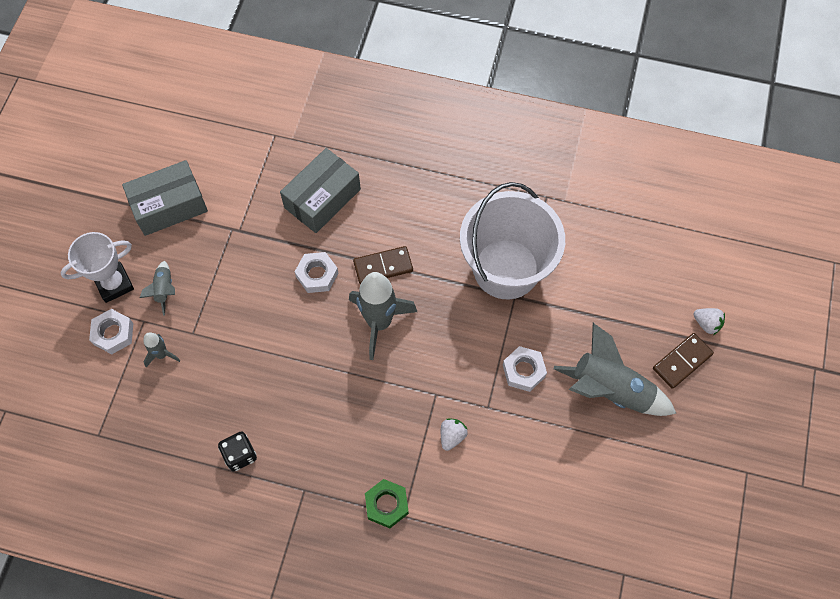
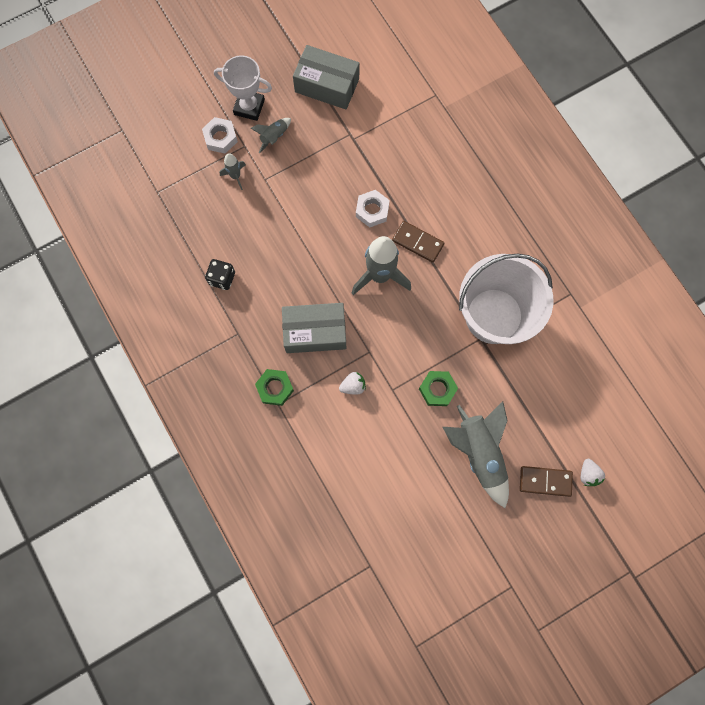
camera: 45 degrees right, 10 degrees up
grey box [280,148,361,233] -> grey box moved to [282,303,346,353]
white nut [503,346,547,392] -> green nut [419,371,458,406]

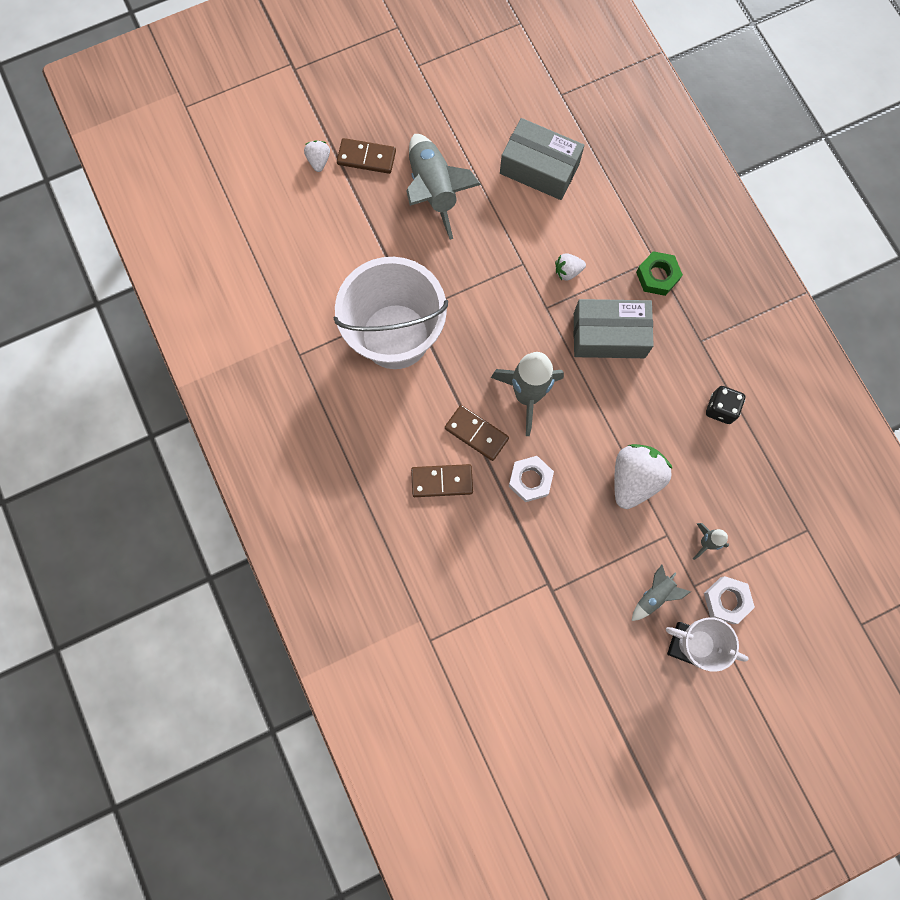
camera: 175 degrees left, 0 degrees up
grey box [293,45,360,110] -> grey box moved to [500,118,584,200]
green nut [419,371,458,406] -> none
none -> brown domino [411,464,473,497]
none -> white strawberry [614,444,673,509]

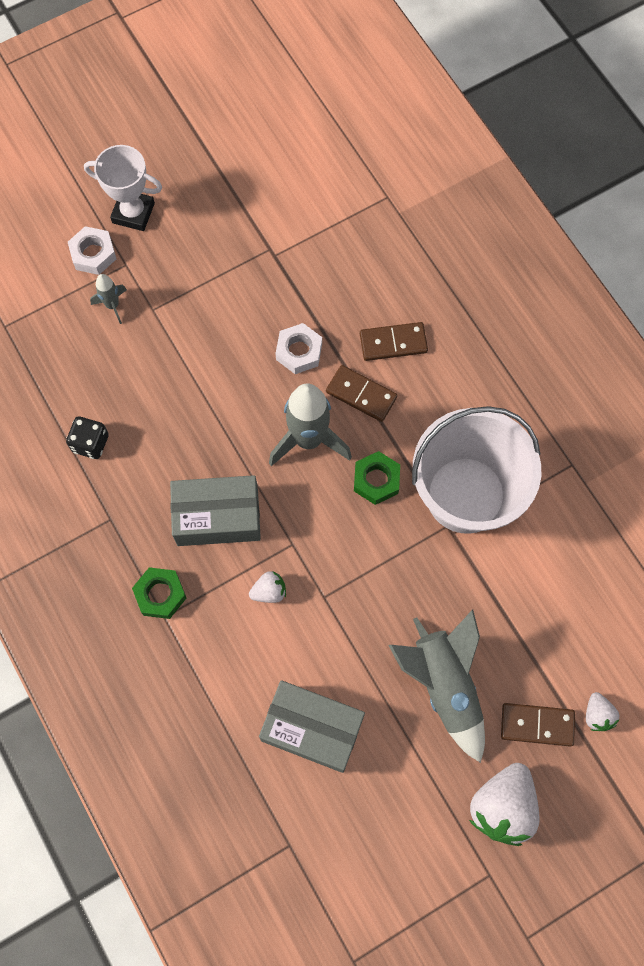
camera: 175 degrees right, 5 degrees down
white strawberry [614,444,673,509] -> white strawberry moved to [469,763,540,846]
grey rocket [632,565,691,621] -> none
none -> green nut [354,451,400,505]

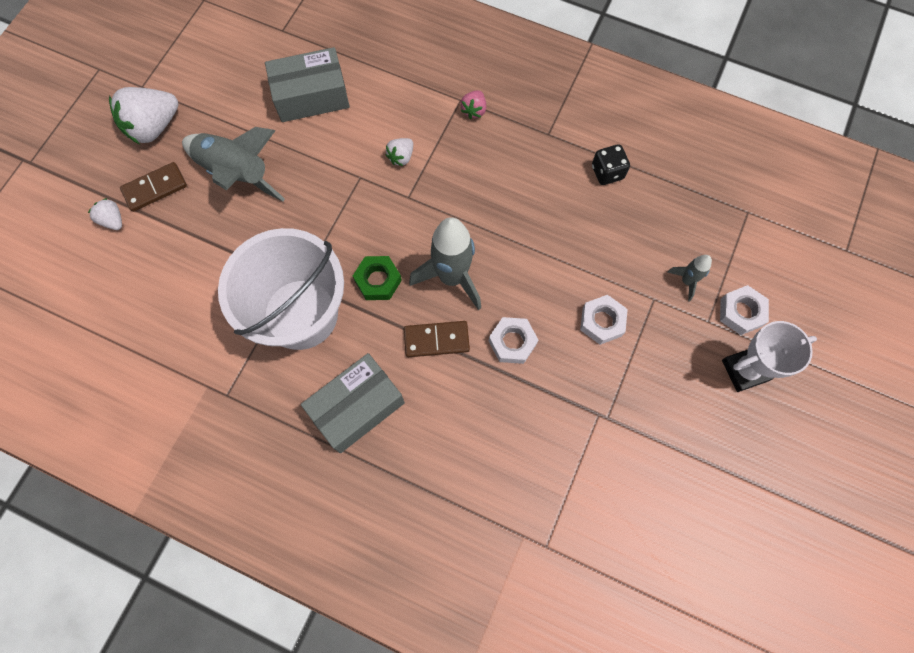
camera: 145 degrees right, 0 degrees up
green nut [132,567,186,619] -> pink strawberry [460,90,486,119]
grey box [170,475,261,546] -> grey box moved to [301,353,405,453]
brown domino [360,322,428,361] -> none
white strawberry [469,763,540,846] -> white strawberry turned 120 degrees counterclockwise [109,87,178,144]
none -> white nut [580,295,628,345]

